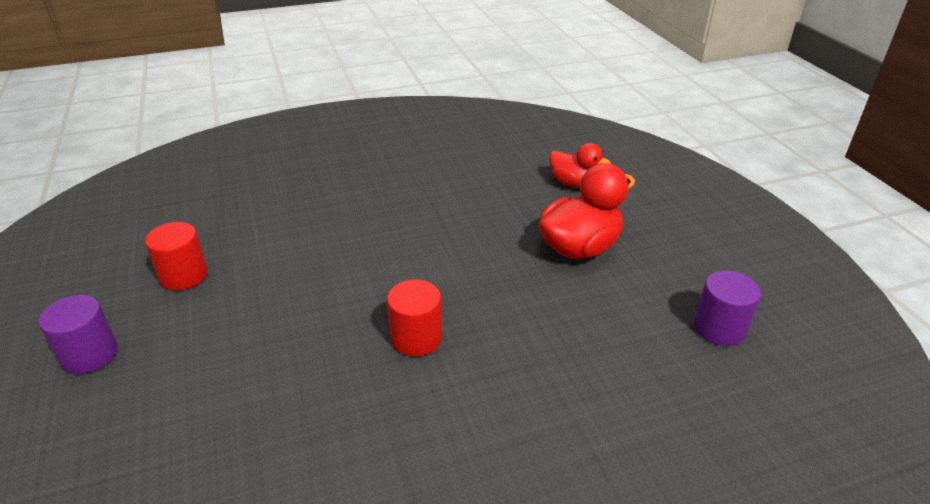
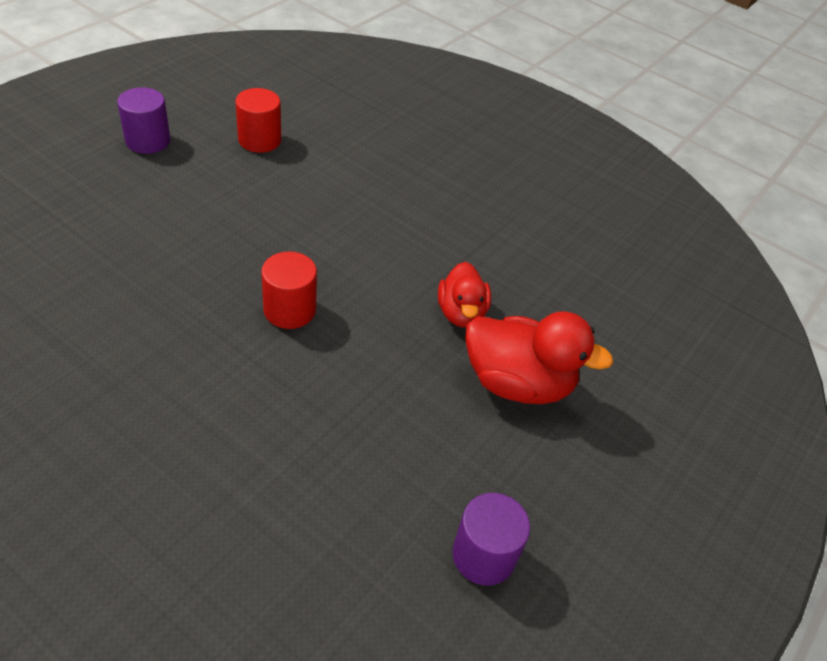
camera: 50 degrees right, 10 degrees up
red duck [549,143,611,188] -> red duck moved to [438,262,491,328]

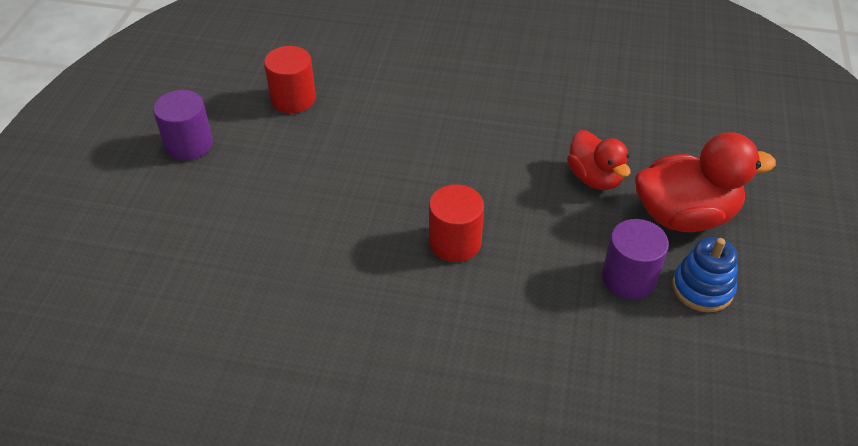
camera: 20 degrees left, 0 degrees up
purple cylinder [452,493,530,585] -> purple cylinder moved to [602,219,669,299]
none -> blue stacking toy [672,237,738,313]

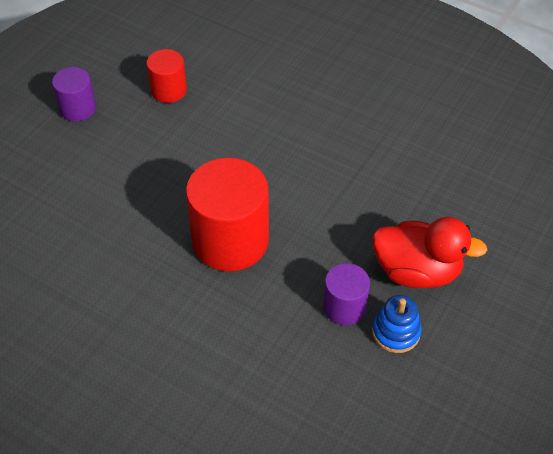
camera: 20 degrees right, 5 degrees up
red cylinder [429,184,484,262] -> red cylinder [186,157,269,271], size x1.87
red duck [567,130,631,190] -> none

